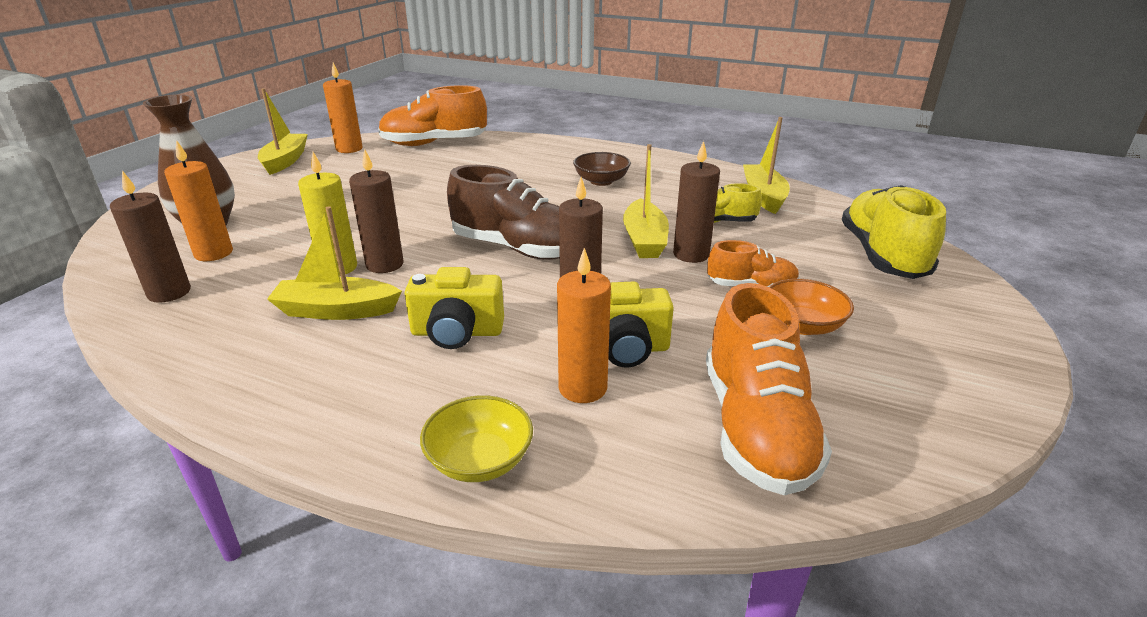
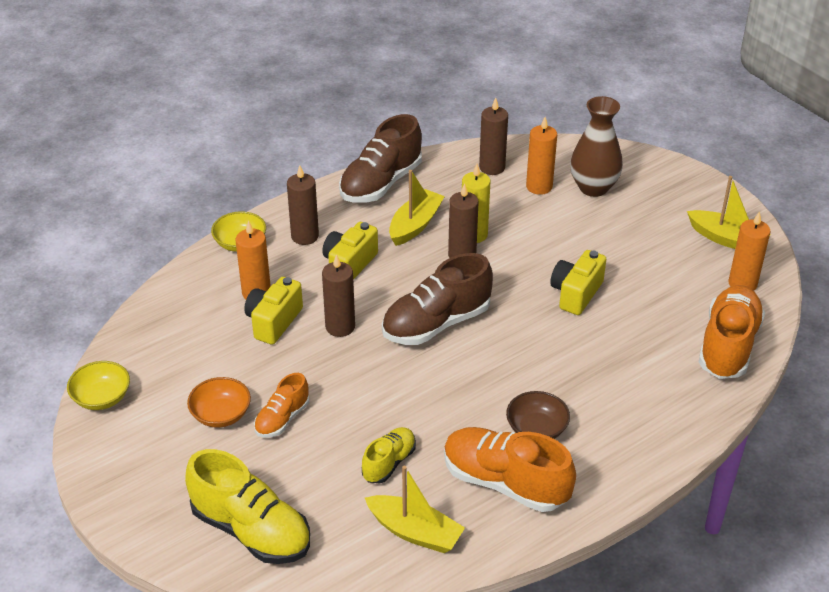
camera: 120 degrees right, 10 degrees up
yellow boat [623,144,669,258] -> none
brown candle [673,141,720,263] -> brown candle moved to [287,165,319,245]
orange shoe [706,283,832,495] -> orange shoe moved to [444,427,576,512]
none -> yellow bowl [67,361,130,410]
none -> brown shoe [339,114,422,203]
none -> yellow camera [550,250,606,315]

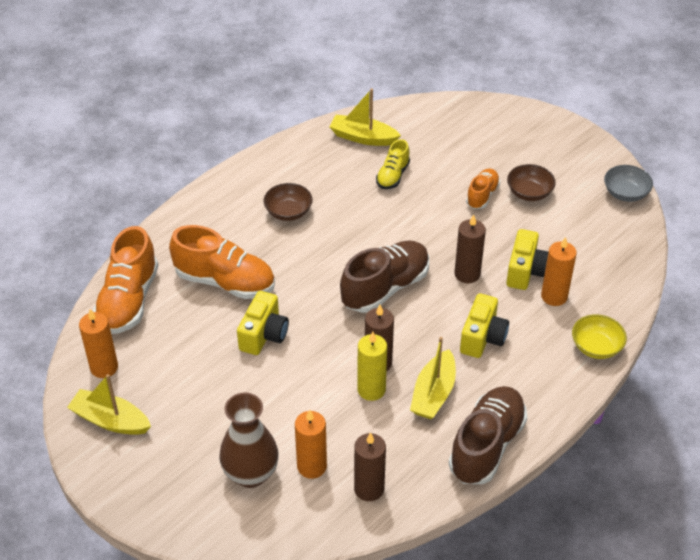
camera: 170 degrees right, 5 degrees up
yellow bowl [67,361,130,410] -> grey bowl [604,165,653,202]
yellow shoe [185,449,310,564] -> none
orange bowl [187,377,251,428] -> brown bowl [507,164,556,201]
brown candle [287,165,319,245] -> none
orange shoe [444,427,576,512] -> orange shoe moved to [169,225,275,299]

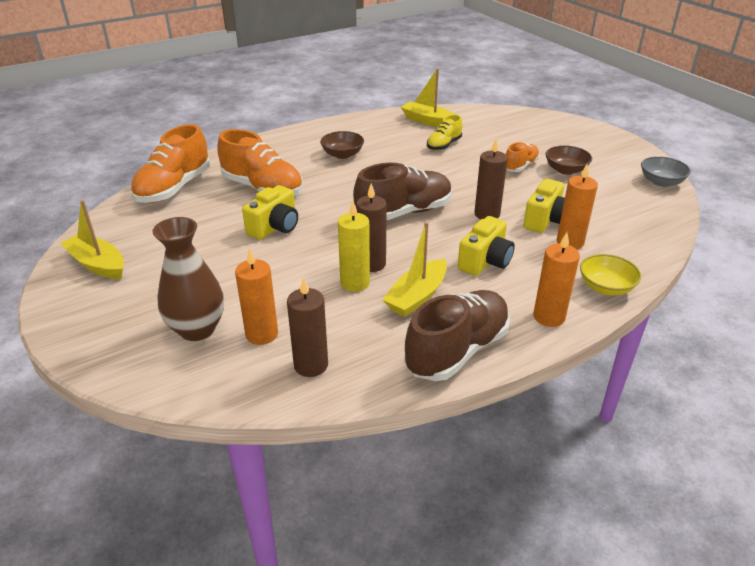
camera: 15 degrees right, 10 degrees down
orange candle [79,309,118,378] -> orange candle moved to [533,232,580,327]

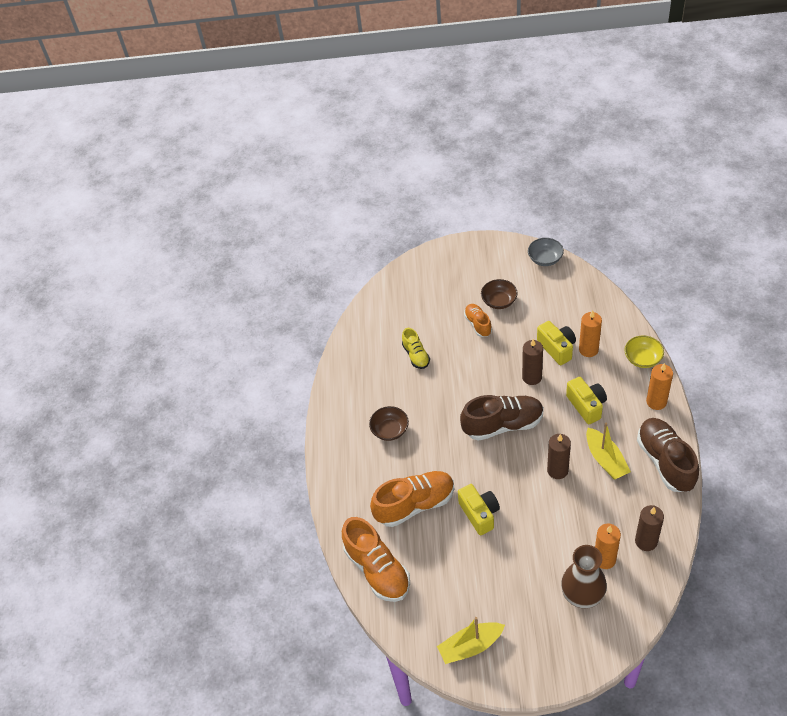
camera: 55 degrees left, 15 degrees up
yellow candle [338,201,370,292] -> none
brown shoe [353,163,452,220] -> brown shoe turned 75 degrees clockwise [460,395,544,441]
yellow boat [401,68,454,127] -> none

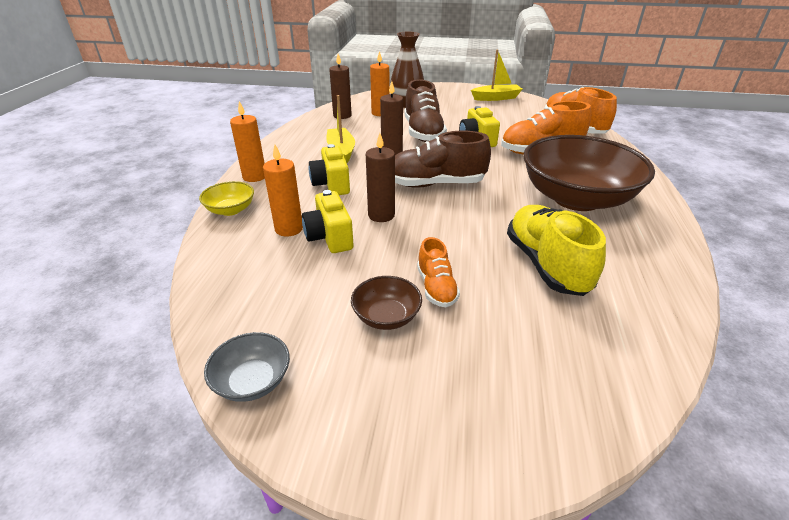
camera: 175 degrees left, 15 degrees down
brown bowl [369,406,409,441] -> brown bowl [523,135,655,211], size x2.37
yellow shoe [402,328,430,369] -> yellow shoe [507,205,606,296], size x1.81
brown shoe [637,418,699,492] -> brown shoe moved to [404,80,447,142]

